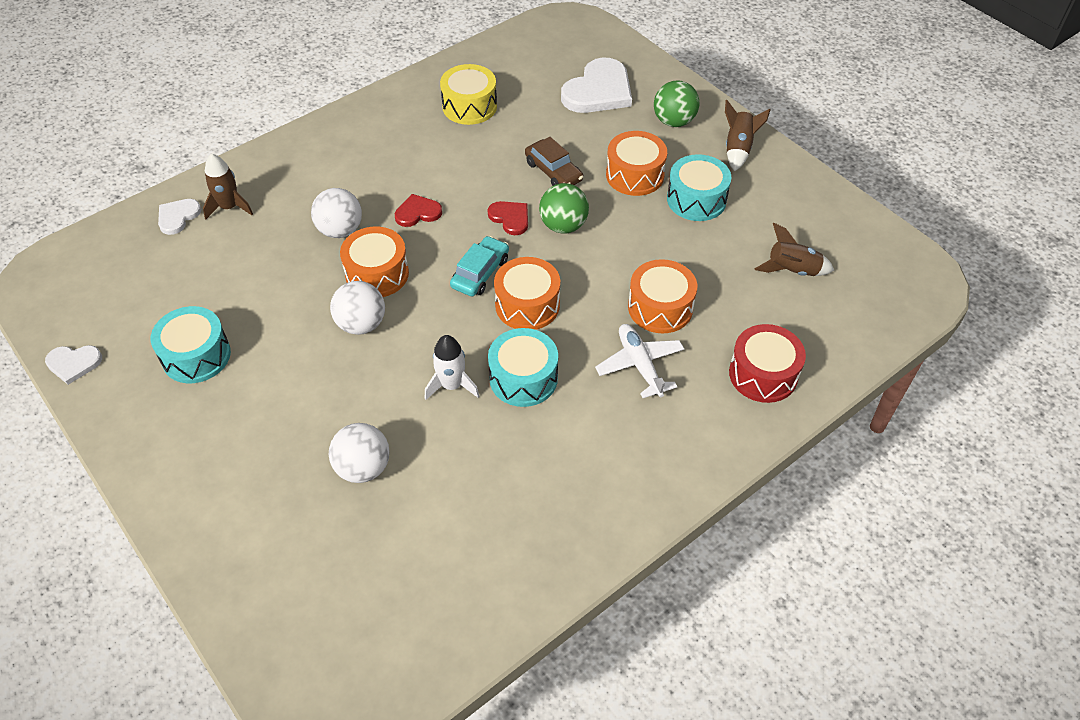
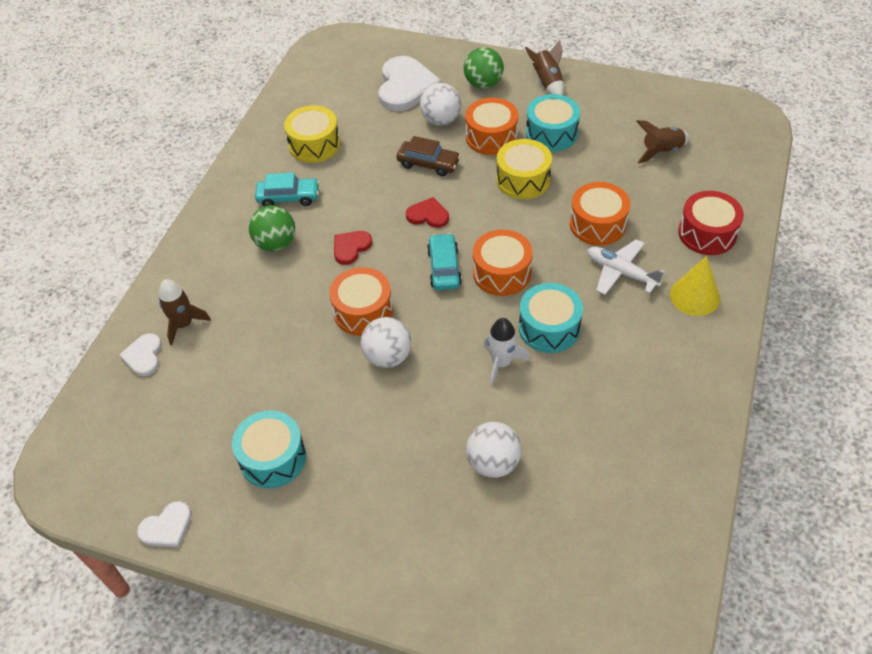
camera: 30 degrees left, 0 degrees up
white ball [311,188,362,238] -> white ball moved to [420,83,461,125]
green ball [539,183,589,233] -> green ball moved to [249,205,295,252]
none -> turquoise car [255,173,320,206]
none -> yellow drum [496,139,552,199]
none -> yellow cone [670,256,720,316]

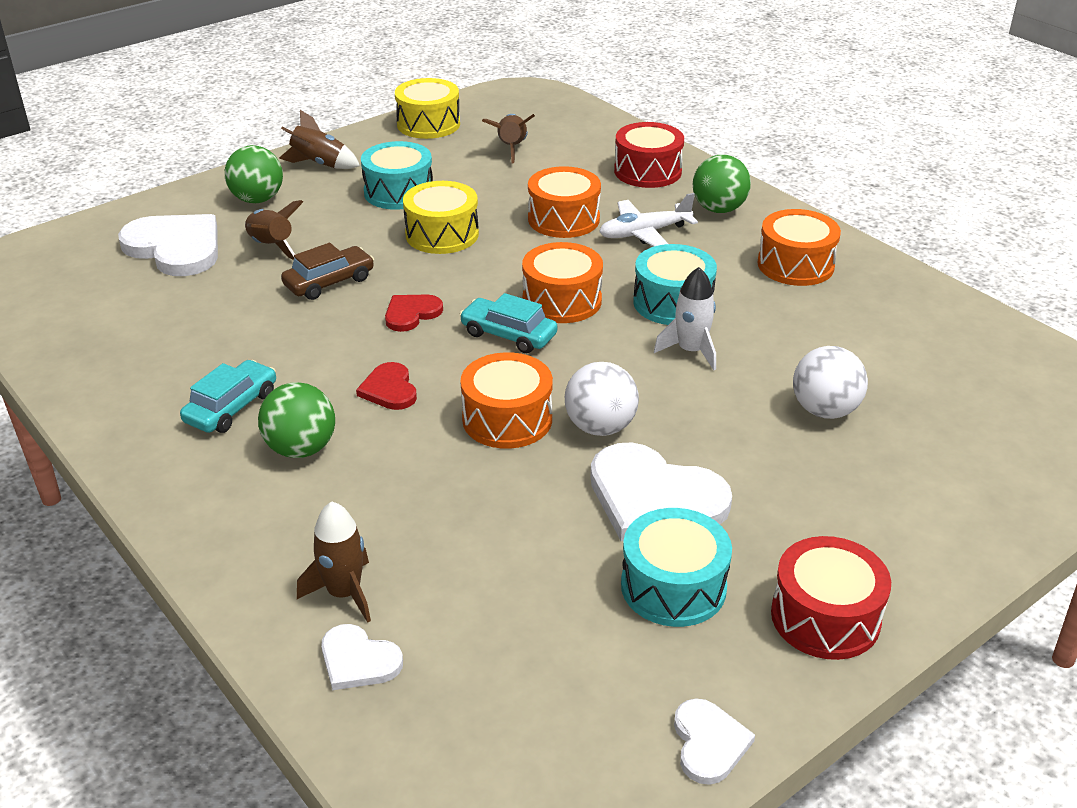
camera: 60 degrees left, 15 degrees down
yellow drum [284,105,340,163] -> yellow drum moved to [395,78,460,139]
white ball [420,83,461,125] -> brown rocket [245,200,303,260]
orange drum [465,98,518,155] -> orange drum moved to [757,209,841,286]
yellow cone [670,256,720,316] -> green ball [693,155,751,213]
none -> white heart [590,442,732,541]
none -> red drum [771,536,891,660]

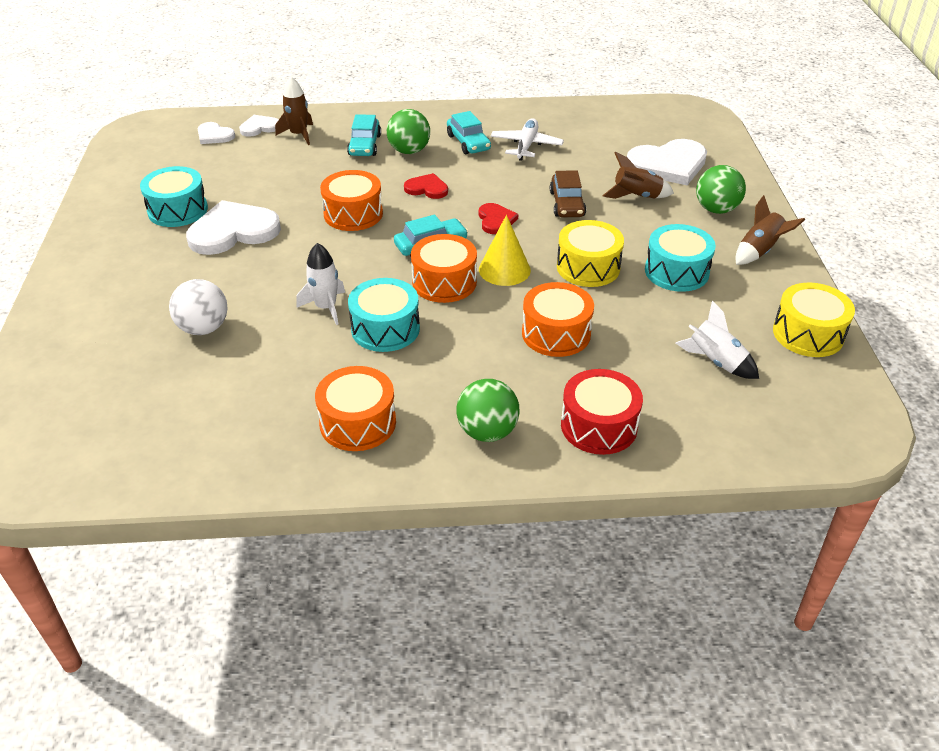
camera: 125 degrees right, 5 degrees up
brown rocket [482,114,535,163] -> white rocket [676,301,759,379]
white ball [565,362,639,436] -> none
white plane [599,193,698,247] -> white plane moved to [491,118,564,161]
white heart [674,699,755,785] -> white heart moved to [198,122,235,144]
red drum [771,536,891,660] -> none
none -> turquoise car [347,114,381,156]
none -> yellow cone [479,215,531,286]

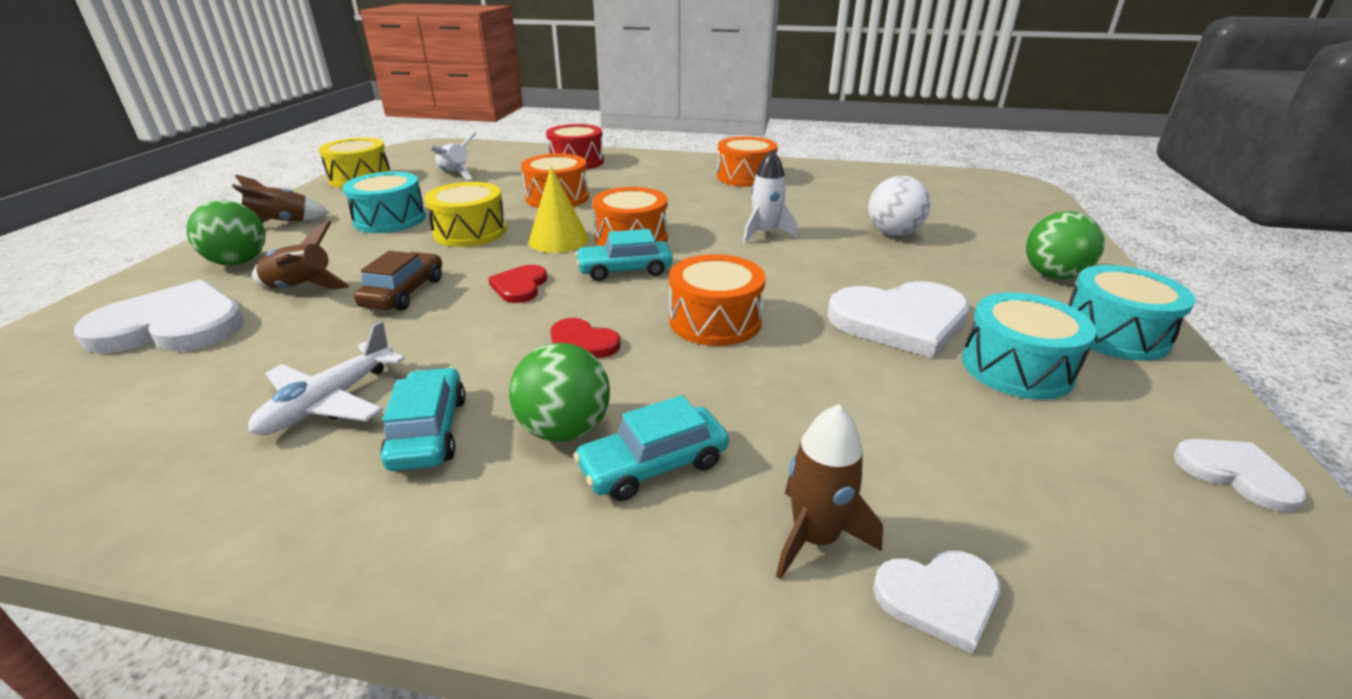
camera: 165 degrees left, 10 degrees down
white heart [198,122,235,144] -> white heart moved to [1173,439,1307,512]
turquoise car [347,114,381,156] -> turquoise car turned 135 degrees counterclockwise [573,395,729,501]
turquoise drum [348,278,420,352] -> turquoise drum moved to [1069,265,1196,361]
green ball [456,379,520,442] -> green ball moved to [1026,211,1105,279]

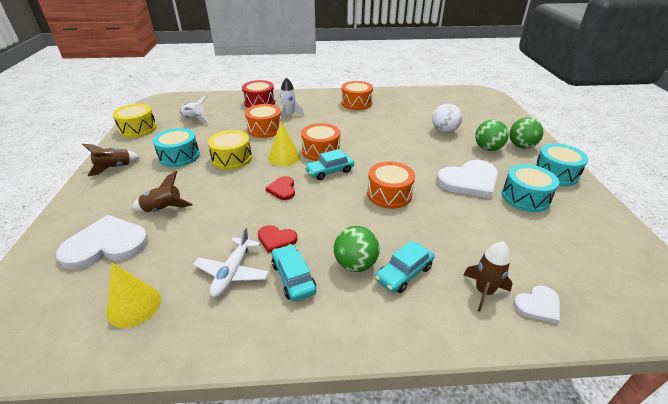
camera: 15 degrees left, 5 degrees up
green ball [187,200,265,266] -> green ball moved to [475,120,509,151]
brown car [354,251,442,311] -> none
red heart [550,318,621,358] -> red heart moved to [258,225,297,253]
white rocket [743,149,798,243] -> white rocket moved to [280,77,304,118]
white heart [1173,439,1307,512] -> none
none -> yellow cone [107,263,161,328]

